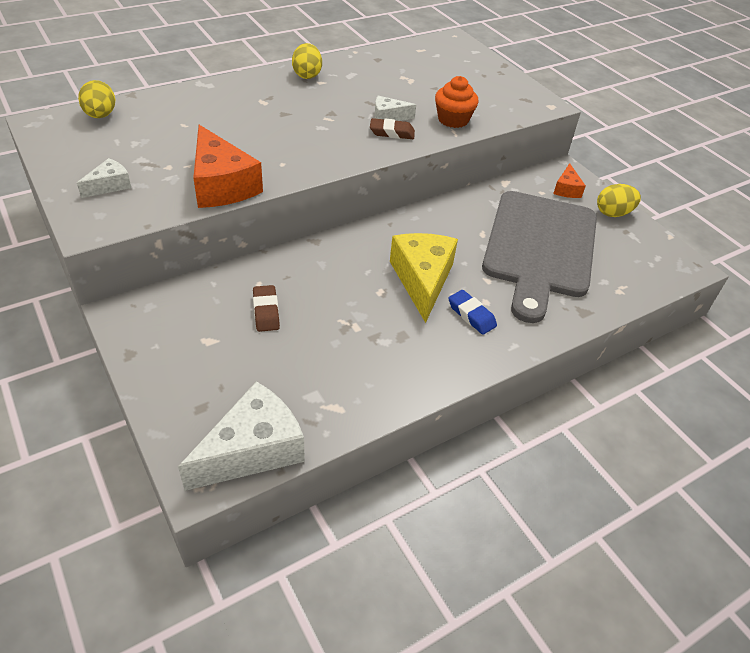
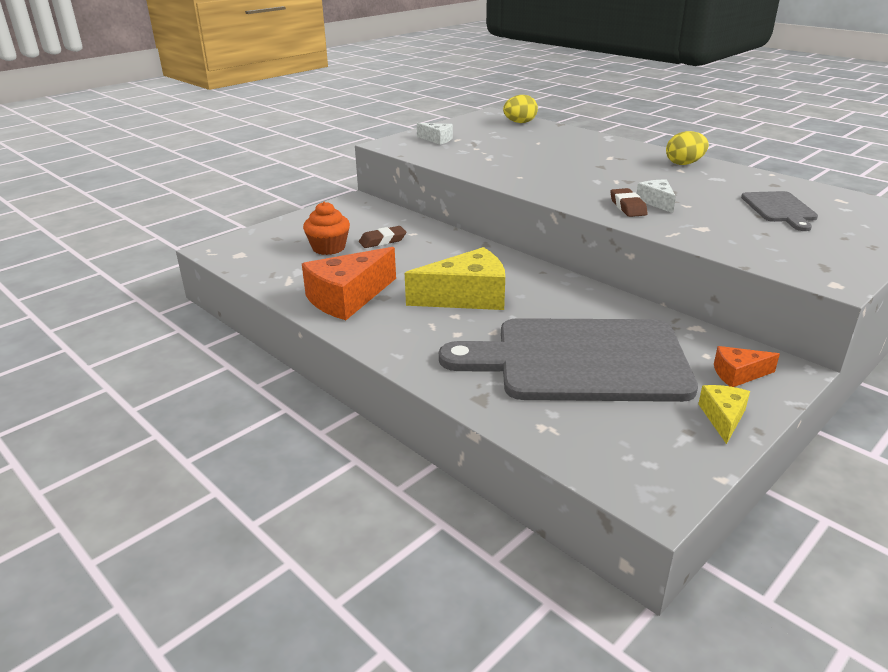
camera: 80 degrees right, 15 degrees down
white cheese [178,381,305,491] -> none
orange cheese [193,125,263,208] -> orange cheese moved to [302,247,396,320]
orange cupcake [435,76,479,128] -> orange cupcake moved to [303,202,350,255]
blue eraser [448,290,497,335] -> none
yellow egg [597,184,641,217] -> yellow cheese [698,385,750,444]
none -> grey cutting board [741,191,818,231]

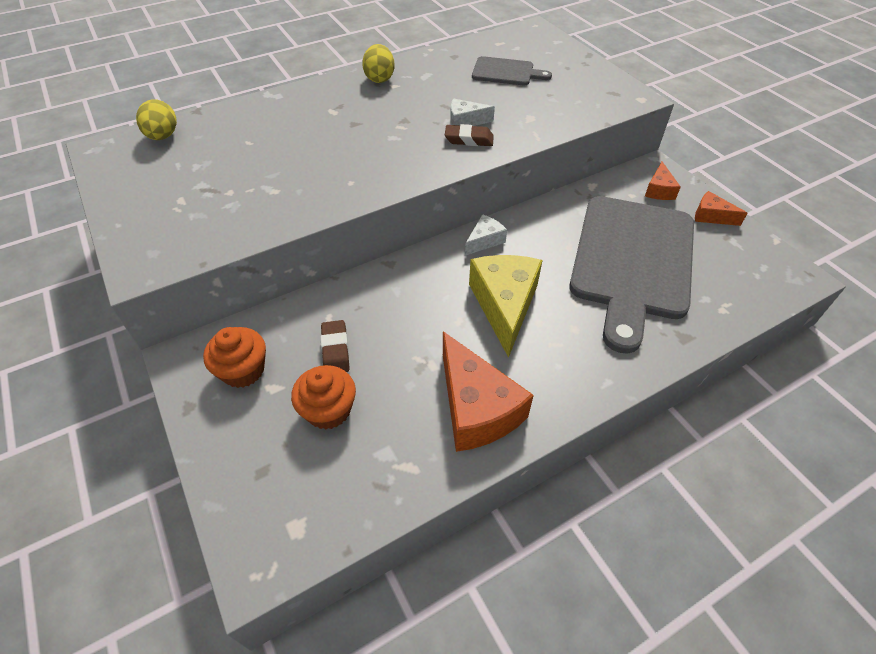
camera: 75 degrees left, 20 degrees up
white cheese [417,123,453,145] -> white cheese moved to [465,214,507,256]
yellow cheese [698,385,750,444] -> orange cheese [695,191,748,226]
none -> orange cupcake [203,327,266,388]

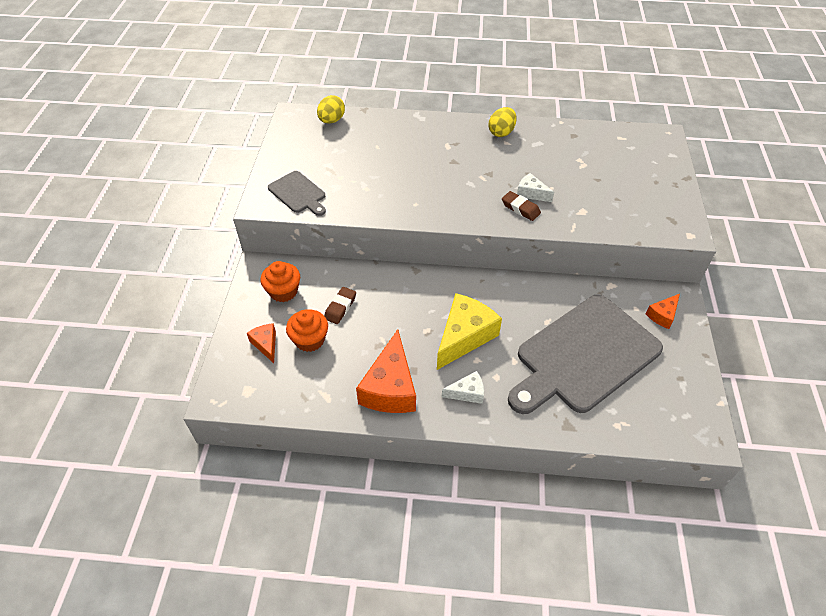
camera: 35 degrees right, 0 degrees up
white cheese [465,214,507,256] -> white cheese moved to [442,371,484,404]
grey cutting board [472,56,552,85] -> grey cutting board moved to [268,171,326,216]
orange cheese [695,191,748,226] -> orange cheese moved to [247,323,276,363]

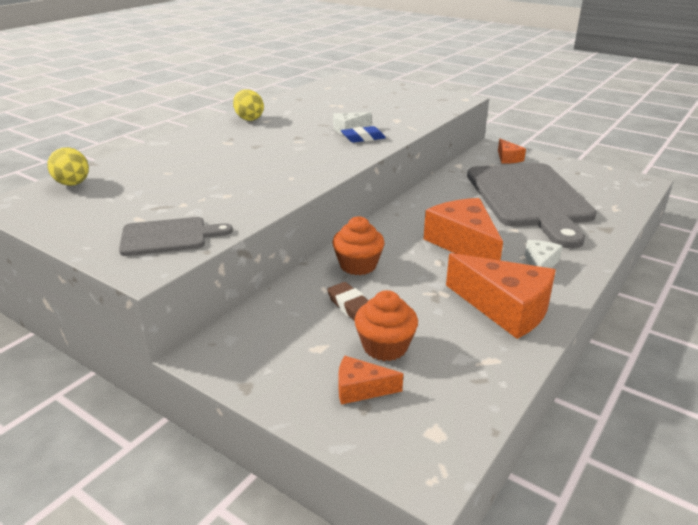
camera: 60 degrees left, 20 degrees down
orange cupcake [260,261,300,302] -> orange cupcake moved to [332,216,385,275]
yellow cheese [437,293,502,370] -> orange cheese [424,198,503,260]
brown eraser [502,191,541,221] -> blue eraser [341,126,386,143]

